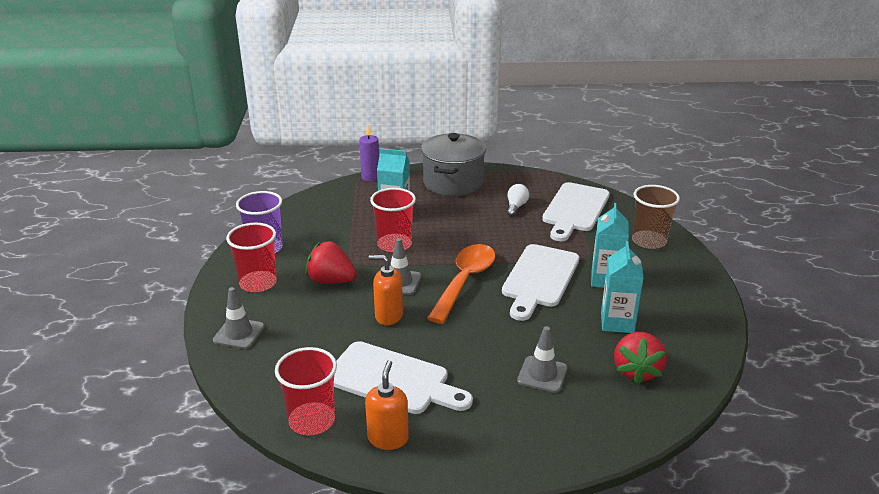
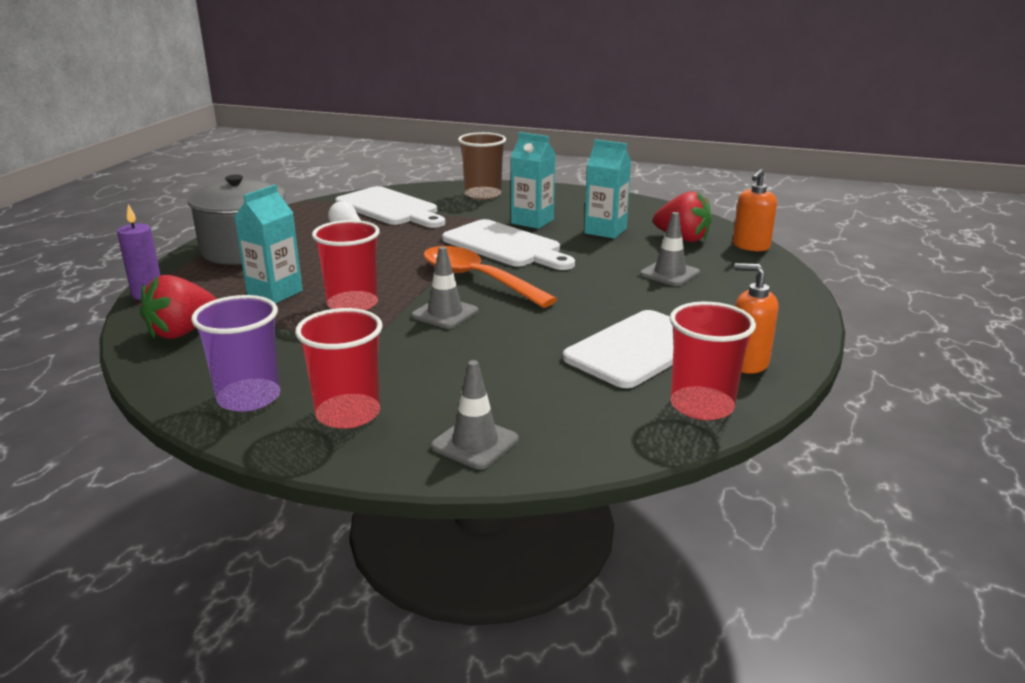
camera: 70 degrees left, 5 degrees down
red strawberry [305,241,357,284] -> red strawberry moved to [140,275,216,339]
orange soap dispenser [369,255,403,325] -> orange soap dispenser moved to [733,169,777,251]

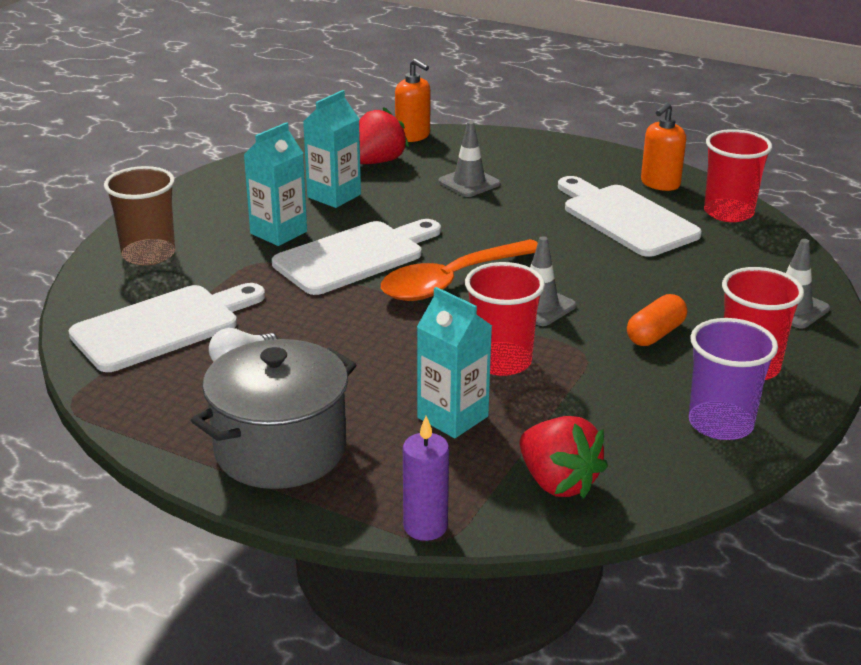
camera: 80 degrees left, 5 degrees up
none -> orange capsule [627,294,687,346]

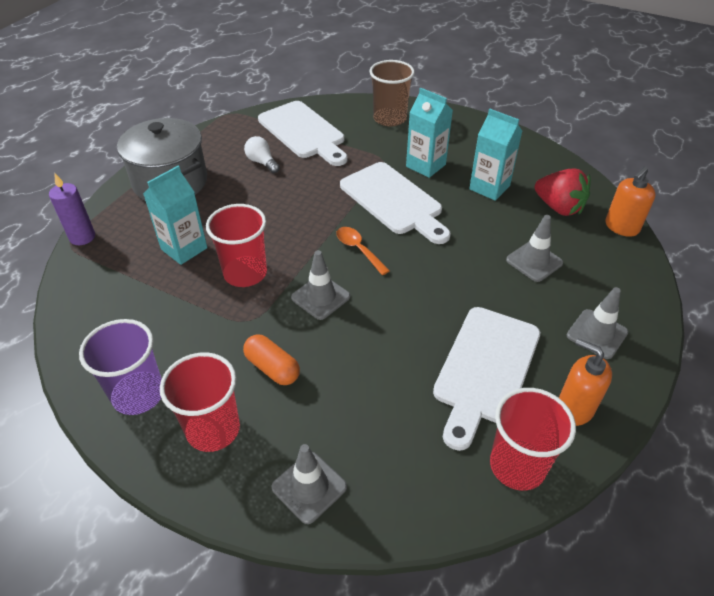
camera: 90 degrees right, 15 degrees up
orange spoon [381,239,538,301] -> orange spoon [336,227,390,275], size x0.51
red strawberry [520,416,608,498] -> none
white cutting board [558,176,702,257] -> white cutting board turned 150 degrees clockwise [433,307,540,451]
none -> grey traffic cone [567,287,628,359]

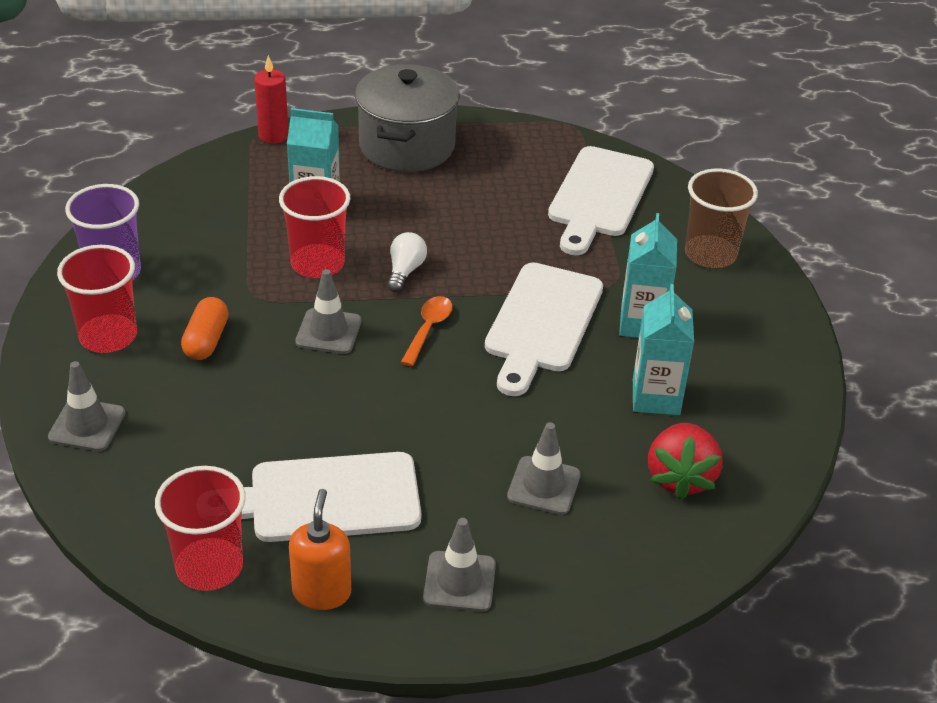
camera: 55 degrees right, 5 degrees down
purple candle [49,174,95,245] -> red candle [254,55,288,144]
white light bulb [244,136,280,173] -> white light bulb moved to [387,232,427,292]
orange soap dispenser [605,166,656,237] -> none

